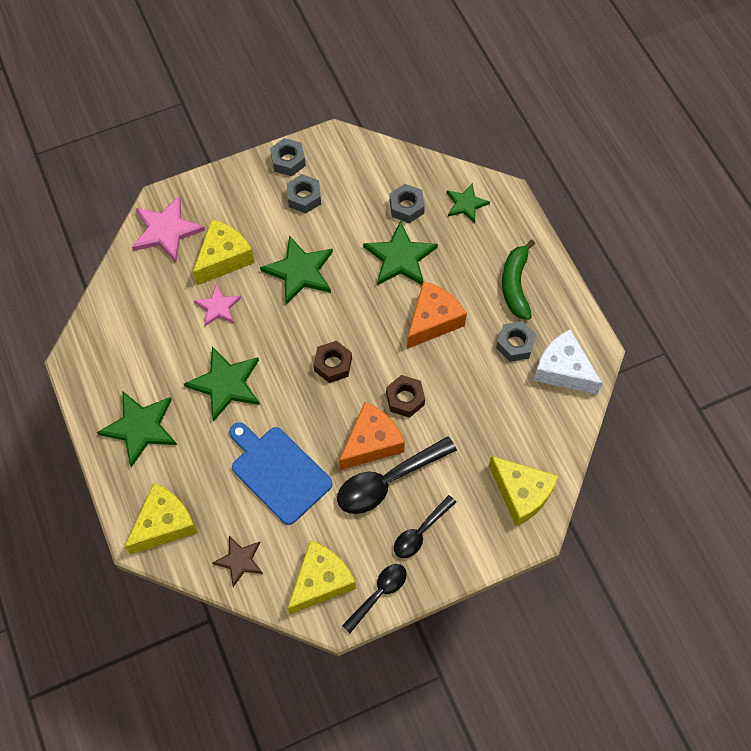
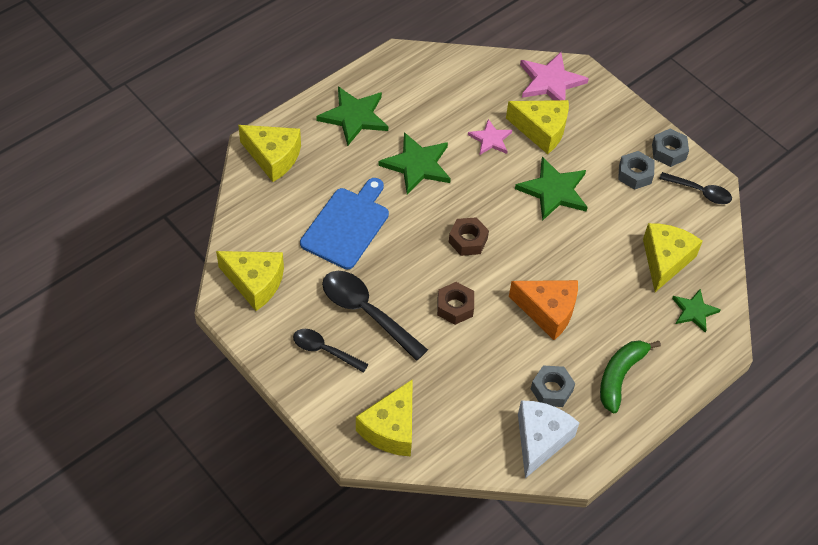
camera: 70 degrees right, 10 degrees down
brown star [212,536,263,587] -> none
orange cheese [339,402,405,470] -> none
black spoon [342,564,407,633] -> black spoon moved to [659,172,732,204]
green star [363,220,438,286] -> none
grey nut [390,184,425,223] -> yellow cheese [643,223,703,292]
green banana [502,240,535,320] -> green banana turned 45 degrees counterclockwise [600,340,661,413]

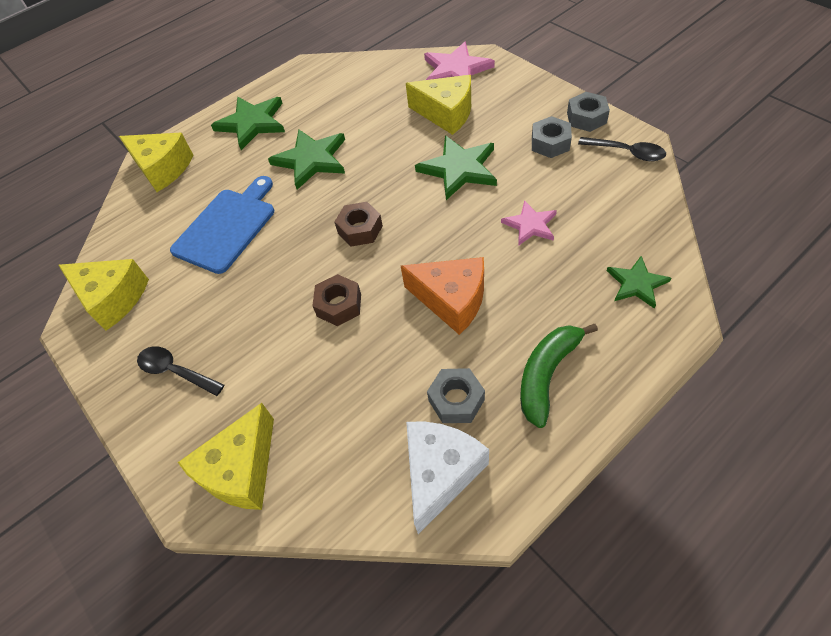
camera: 10 degrees right, 0 degrees up
black spoon [322,271,428,361] -> none
pink star [468,119,512,155] -> pink star moved to [501,200,557,246]
yellow cheese [643,223,703,292] -> none

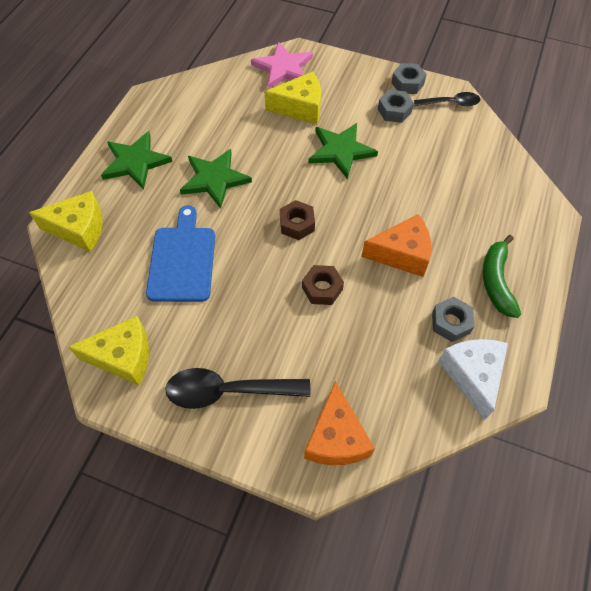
camera: 35 degrees left, 5 degrees up
black spoon [137,346,224,396] -> black spoon [165,368,310,409], size x1.64
yellow cheese [178,403,274,510] -> orange cheese [304,381,375,465]
pink star [501,200,557,246] -> none
green star [607,256,671,309] -> none

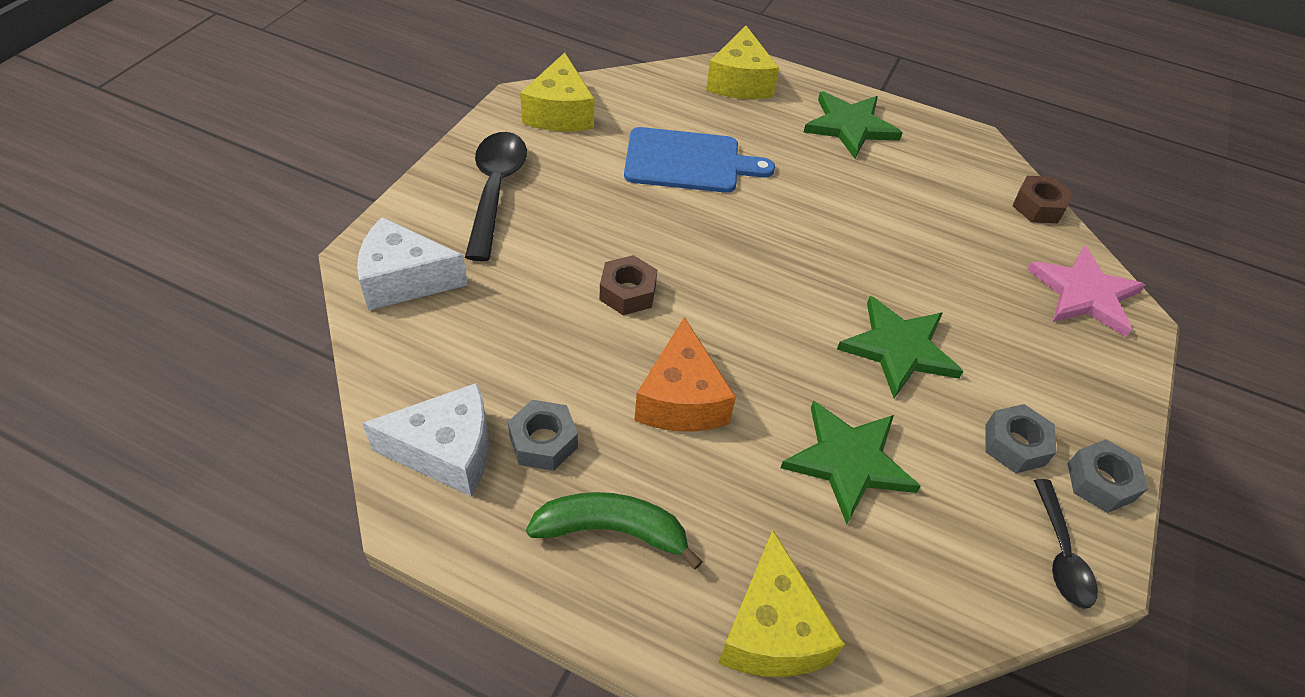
camera: 90 degrees right, 10 degrees down
green star [180,149,252,209] -> green star moved to [781,401,921,525]
yellow cheese [265,71,321,124] -> yellow cheese moved to [718,530,845,677]
brown nut [280,200,315,240] -> brown nut moved to [1012,176,1073,223]
orange cheese [304,381,375,465] -> white cheese [357,217,468,310]

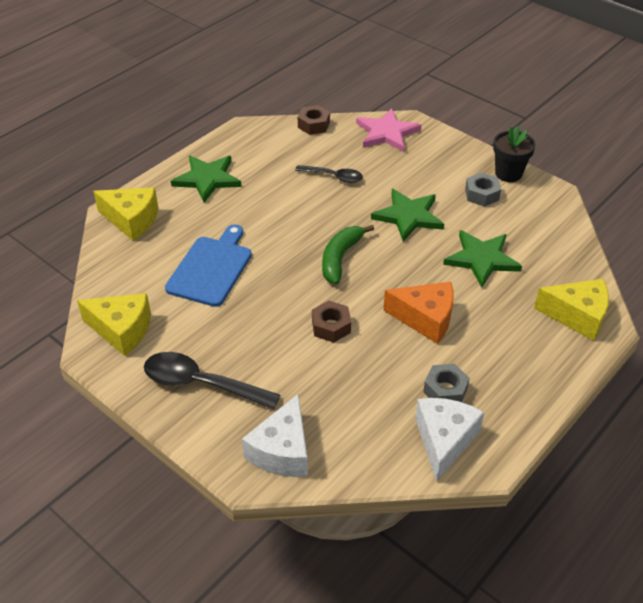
camera: 70 degrees left, 5 degrees down
green banana [526,492,702,570] -> green banana moved to [322,225,374,284]
black spoon [1034,479,1098,609] -> black spoon moved to [295,165,363,183]
grey nut [1067,439,1148,513] -> black flower pot [493,126,536,182]

